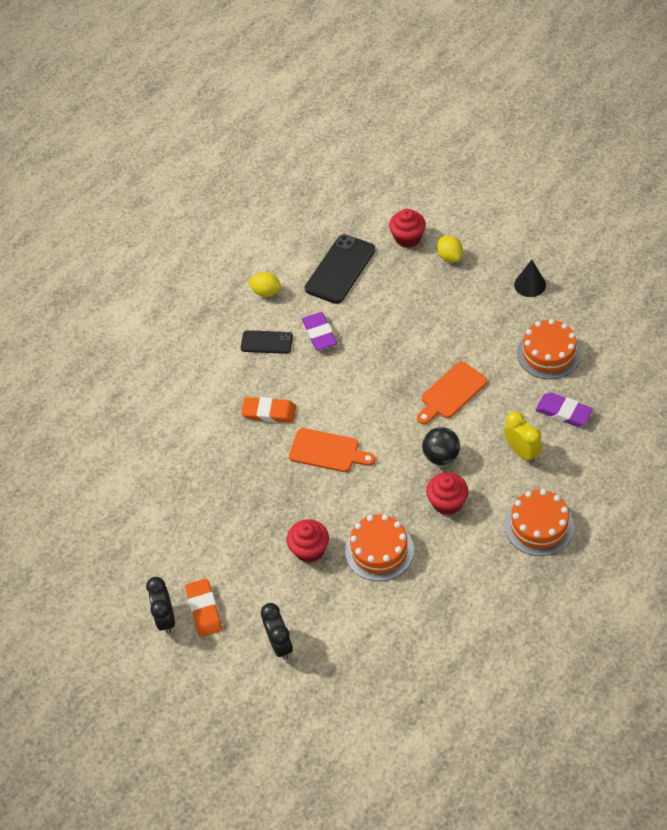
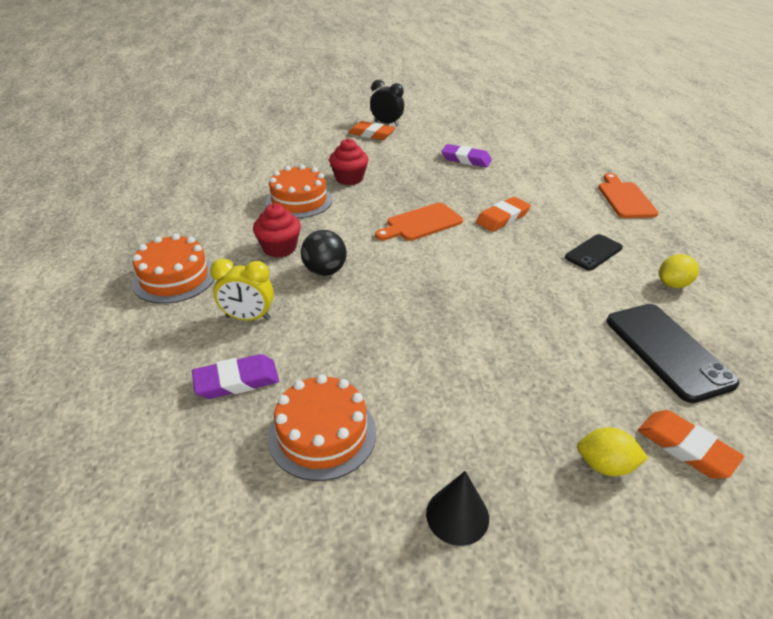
camera: 125 degrees right, 15 degrees down
black clock [261,603,293,660] -> none
purple eraser [302,312,337,350] -> purple eraser moved to [441,144,492,167]
red cupcake [389,209,426,248] -> orange eraser [638,410,744,479]
orange cutting board [417,361,487,424] -> orange cutting board moved to [598,173,659,218]

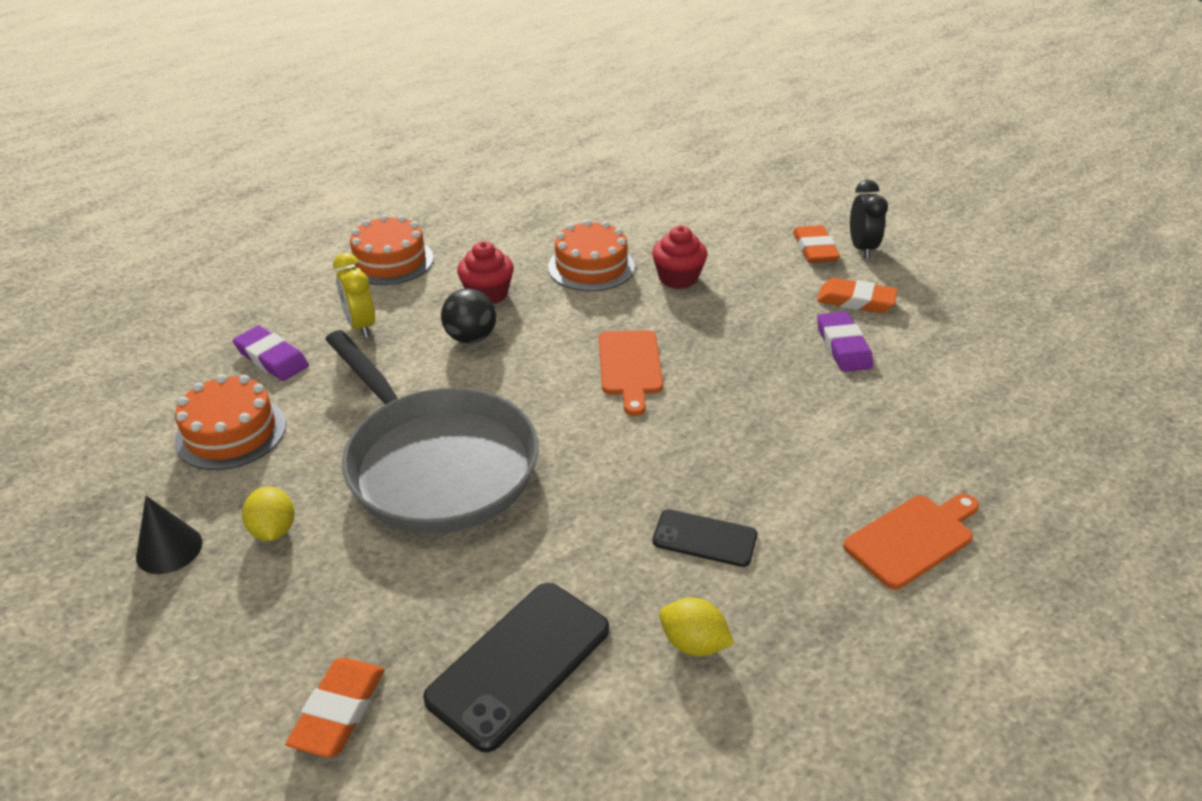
camera: 60 degrees right, 0 degrees up
orange cutting board [375,203,463,241] -> orange cutting board turned 120 degrees counterclockwise [599,330,663,416]
orange eraser [476,197,531,232] -> orange eraser moved to [817,278,898,313]
yellow lemon [577,427,648,476] -> yellow lemon moved to [242,487,295,541]
none -> grey pan [325,330,539,534]

